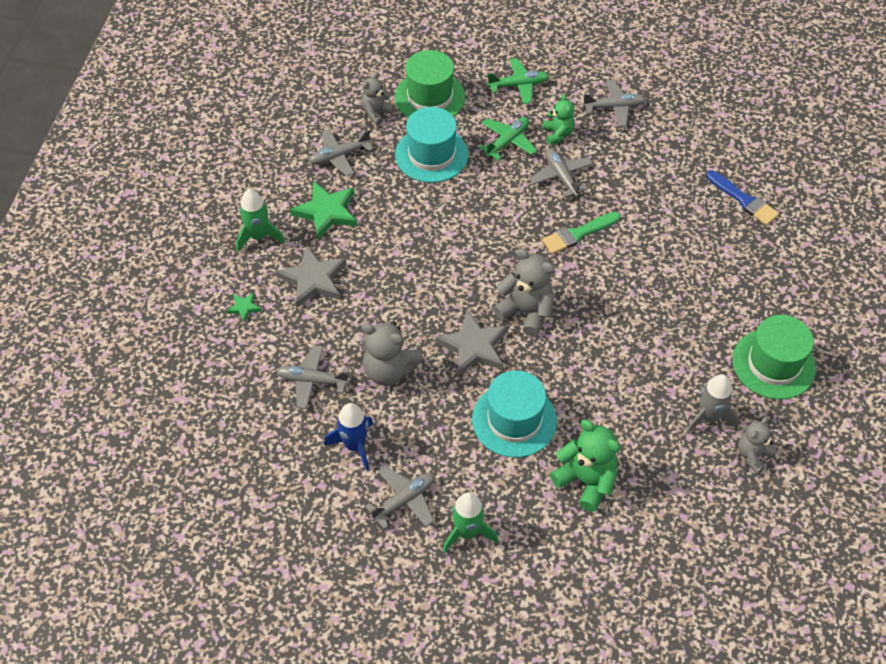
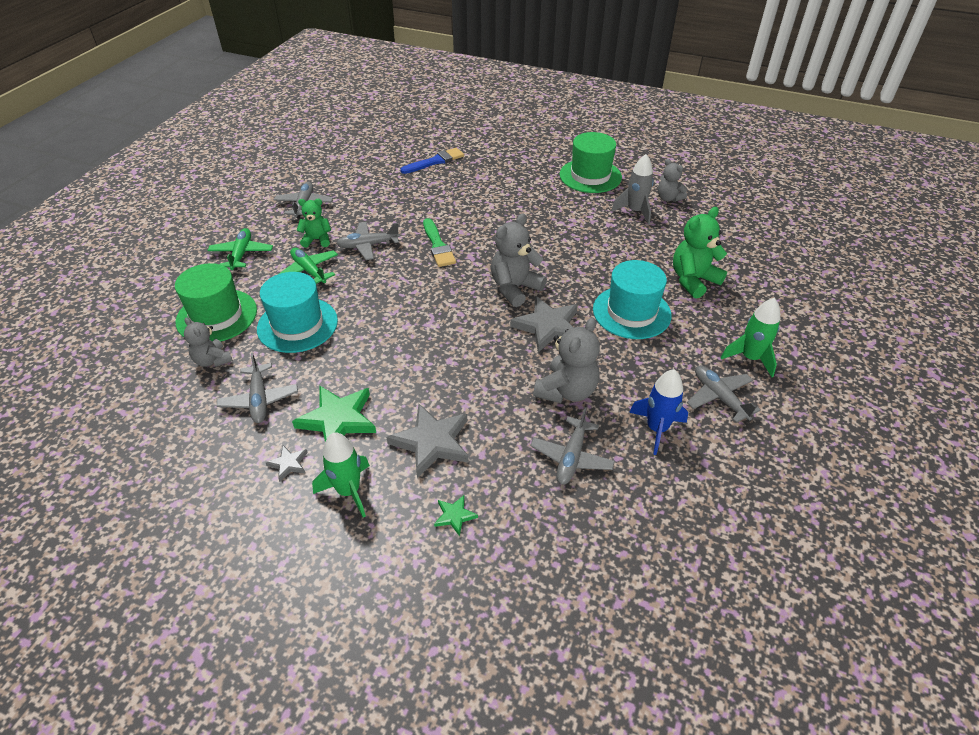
camera: 80 degrees left, 10 degrees down
none -> grey star [266,445,308,482]

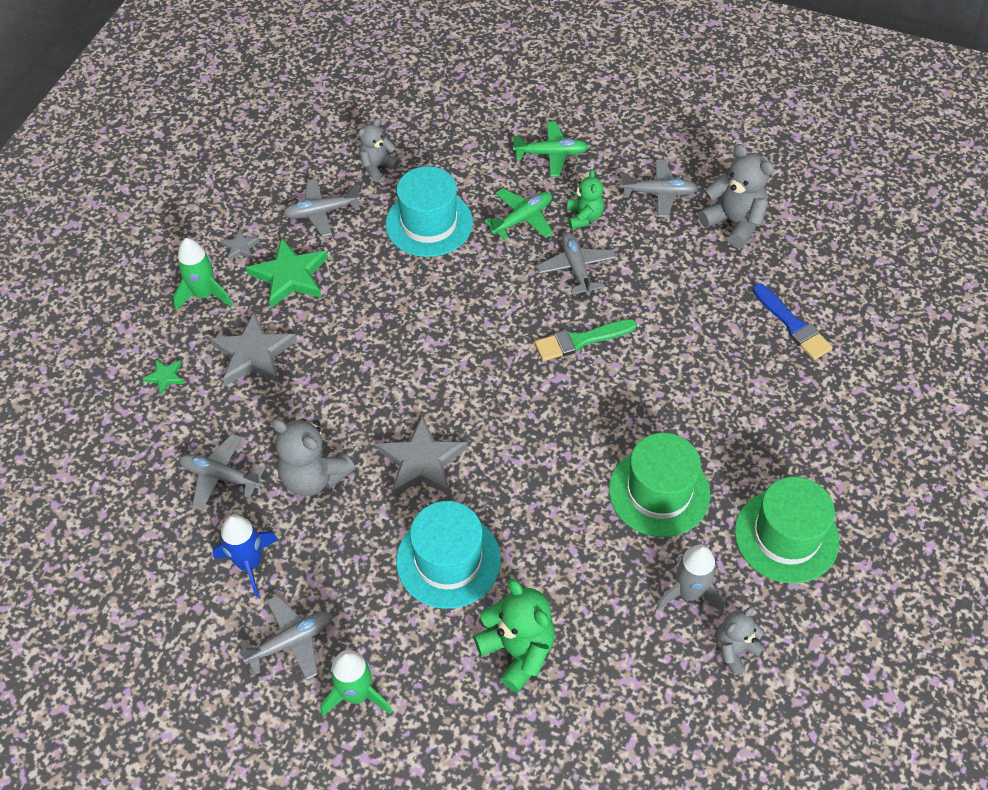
camera: 90 degrees right, 10 degrees up
green hat [175,263,257,342] -> green hat moved to [609,433,710,537]
grey teddy bear [491,214,547,307] -> grey teddy bear moved to [698,144,774,248]

